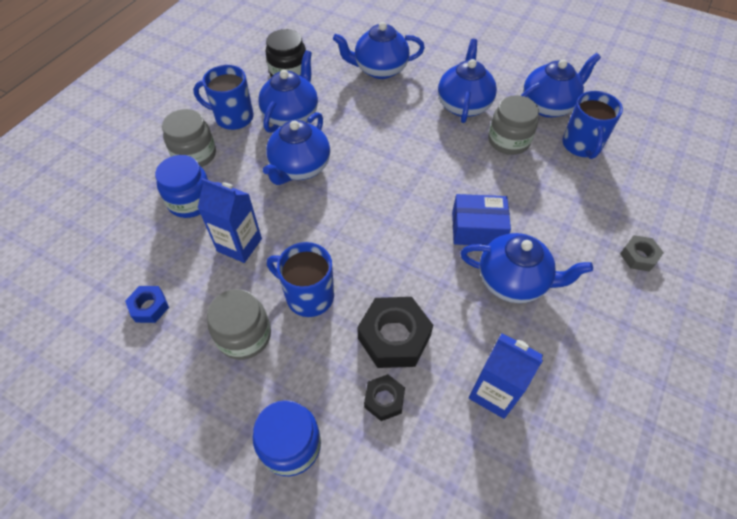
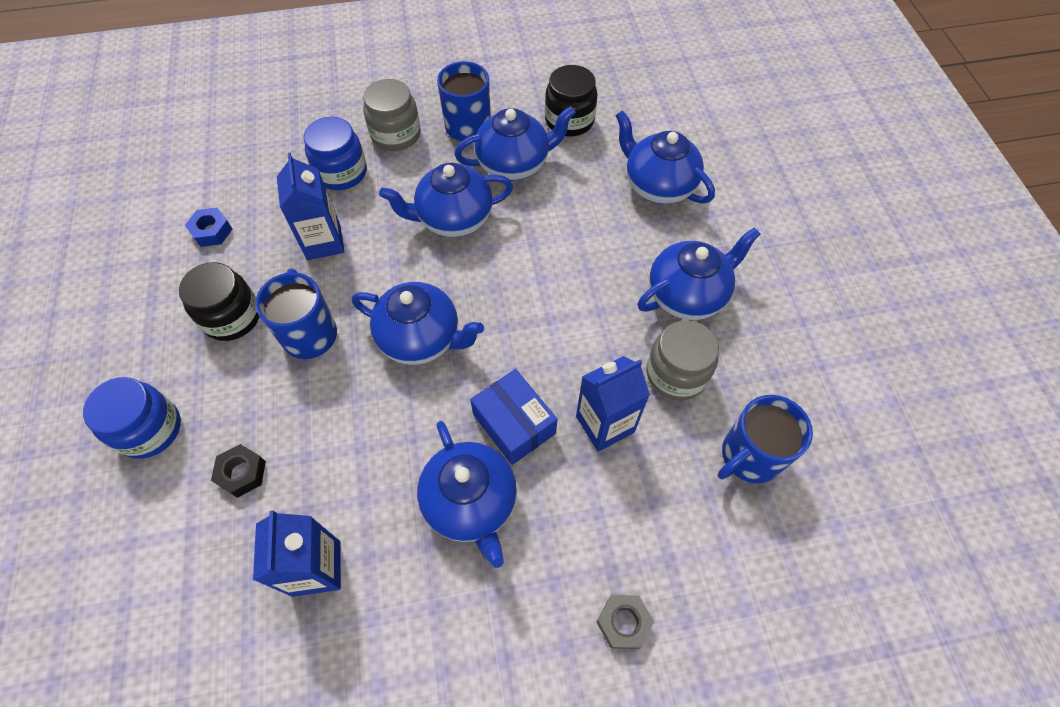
camera: 50 degrees right, 5 degrees up
grey jar [207,289,271,360] -> black jar [179,262,259,341]
black nut [357,297,433,368] -> none
blue teapot [521,53,601,118] -> blue teapot moved to [352,282,484,365]
none -> blue carton [576,356,650,452]

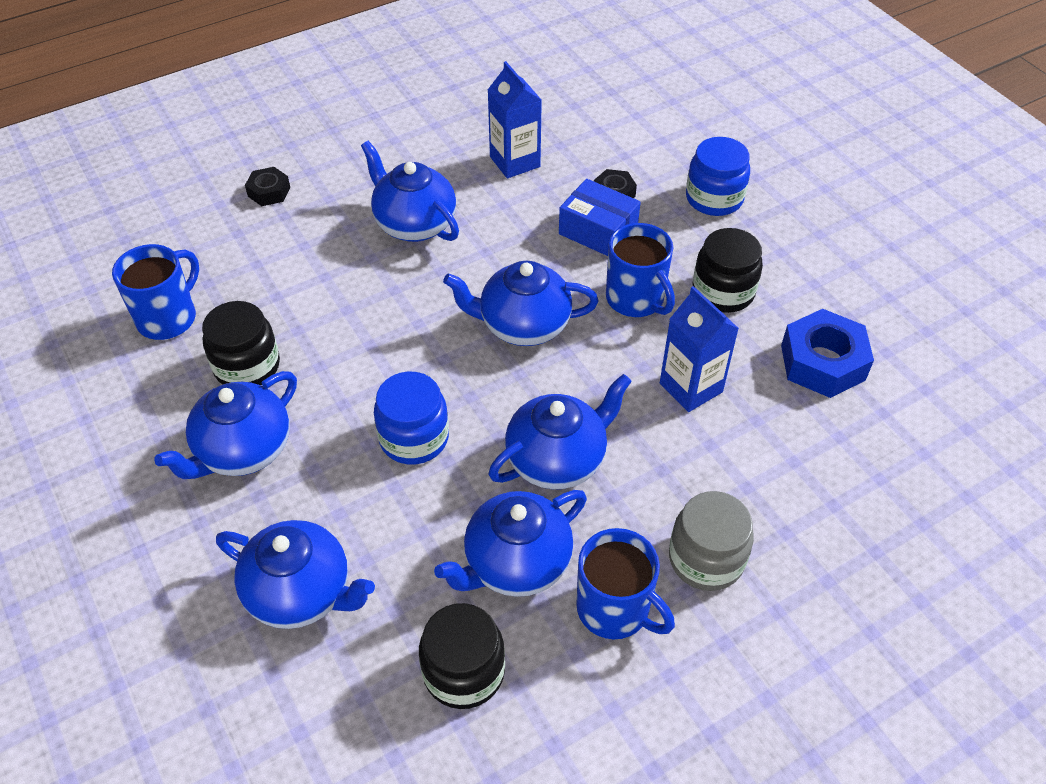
camera: 160 degrees right, 10 degrees down
blue nut [185,207,232,247] -> blue nut [781,309,874,398], size x1.81
blue jar [304,117,367,190] -> blue jar moved to [374,371,449,464]
blue box [470,369,557,465] -> blue box moved to [559,179,641,256]
blue carton [576,356,650,452] -> none
grey nut [597,595,654,649] -> black nut [245,167,290,206]
grey jar [646,320,719,400] -> black jar [202,301,280,385]

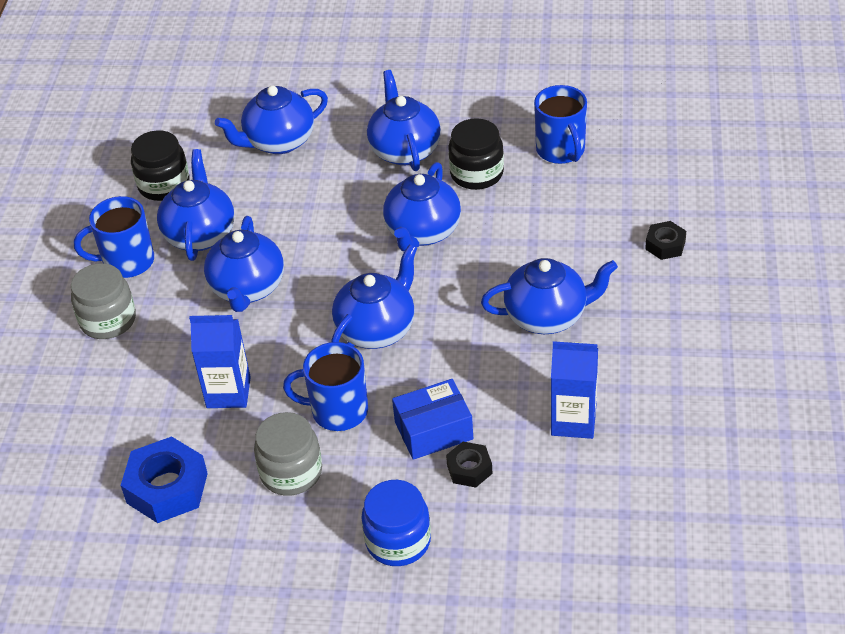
camera: 130 degrees right, 5 degrees down
blue jar [374,371,449,464] -> none
black jar [693,228,763,313] -> grey jar [254,412,322,496]
none -> blue teapot [383,162,461,251]

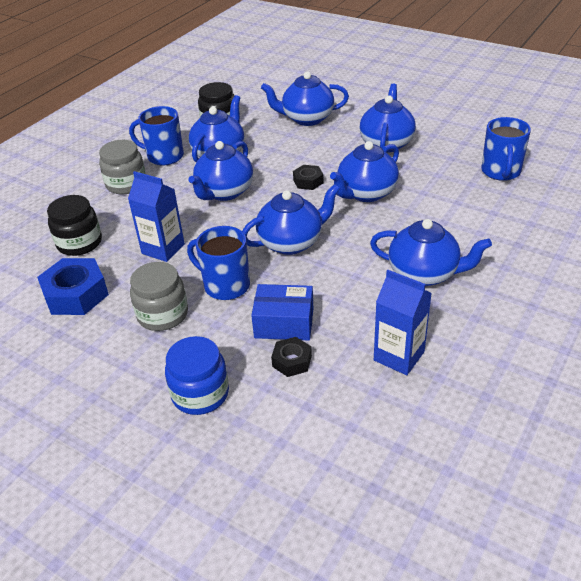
camera: 25 degrees right, 5 degrees down
black jar [448,118,504,190] -> black jar moved to [47,195,102,256]
black nut [645,221,686,260] -> black nut moved to [293,165,323,190]

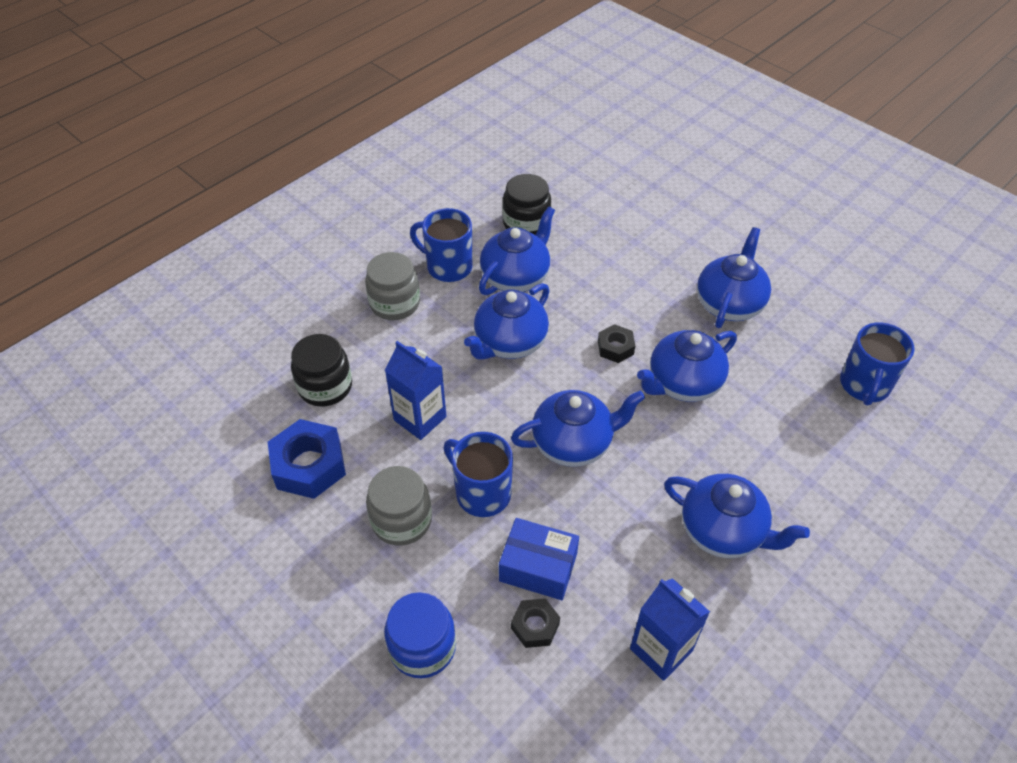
camera: 10 degrees right, 10 degrees up
blue teapot [261,72,349,126] -> none

